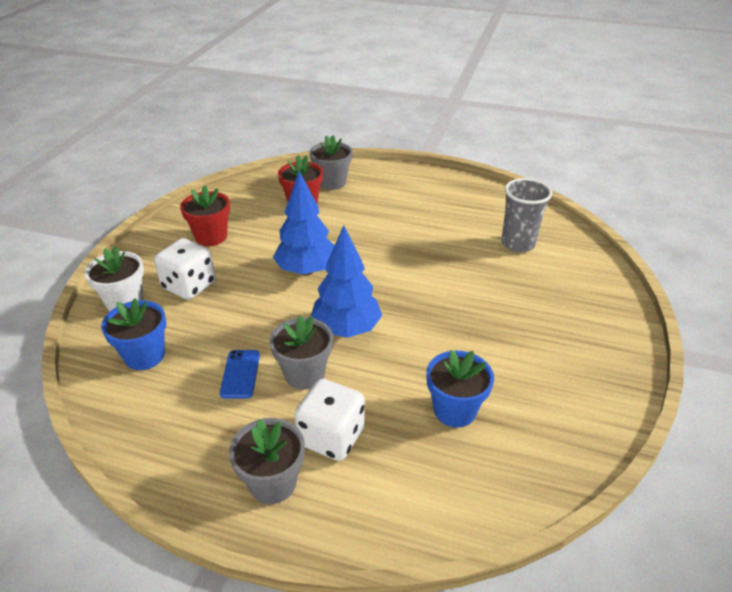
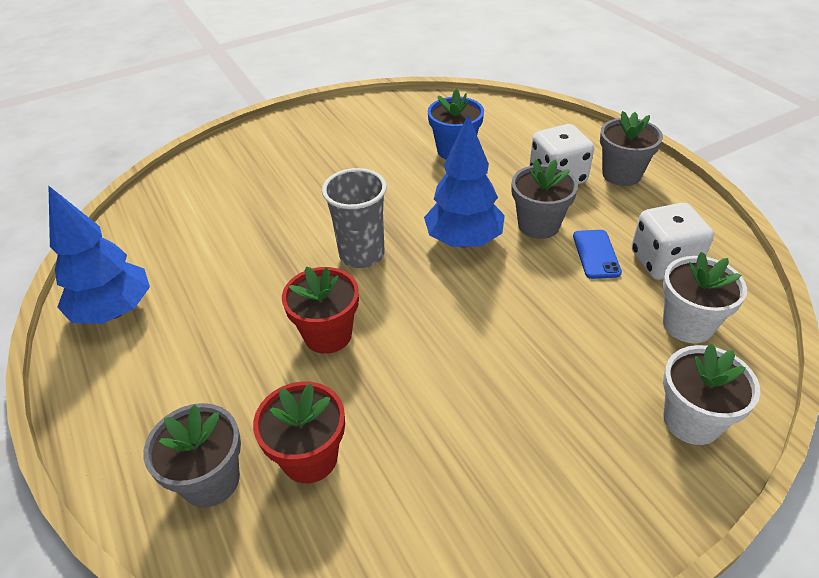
camera: 135 degrees left, 5 degrees up
blue flower pot [101,298,166,370] -> white flower pot [662,252,747,343]
white dice [154,238,216,300] -> white dice moved to [631,203,714,280]
red flower pot [180,185,230,246] -> red flower pot moved to [282,266,359,354]
blue phone [220,350,260,398] -> blue phone turned 45 degrees counterclockwise [573,230,622,279]
blue tree [273,171,335,276] -> blue tree moved to [48,185,150,324]
grey cup [502,178,552,252] -> grey cup moved to [322,168,387,268]

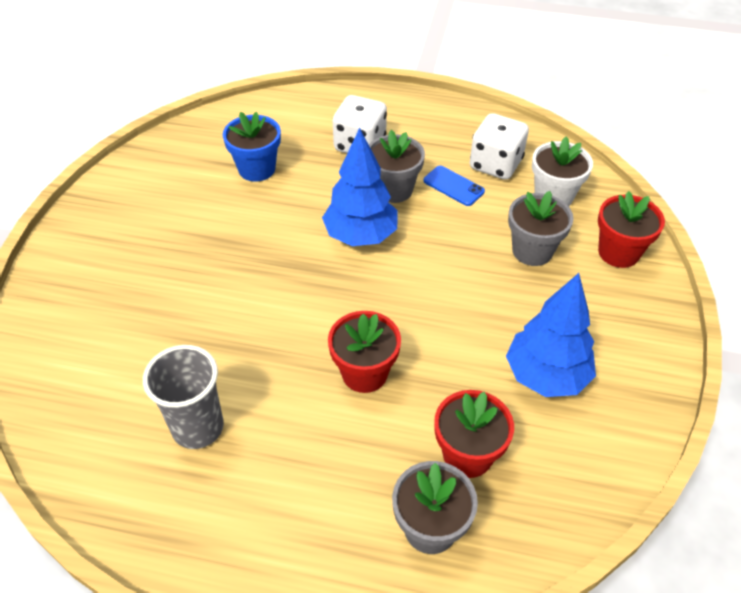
camera: 50 degrees left, 5 degrees up
blue tree [48,185,150,324] -> blue tree moved to [506,273,596,397]
grey cup [322,168,387,268] -> grey cup moved to [143,345,224,449]
grey flower pot [600,111,663,186] -> grey flower pot moved to [508,191,573,266]
white flower pot [663,344,760,445] -> red flower pot [598,191,665,268]

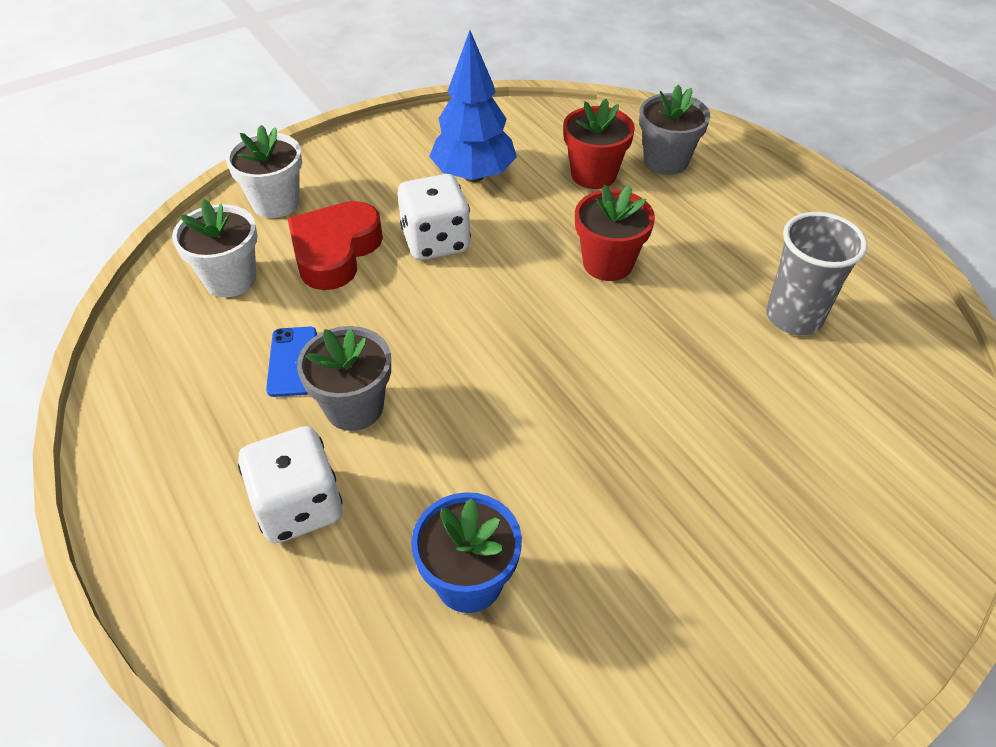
camera: 135 degrees left, 0 degrees up
blue tree [322,128,398,246] -> none
white dice [470,113,529,180] -> white dice moved to [398,174,471,260]
grey flower pot [508,191,573,266] -> red heart [288,201,383,290]
red flower pot [598,191,665,268] -> white flower pot [226,125,302,218]

